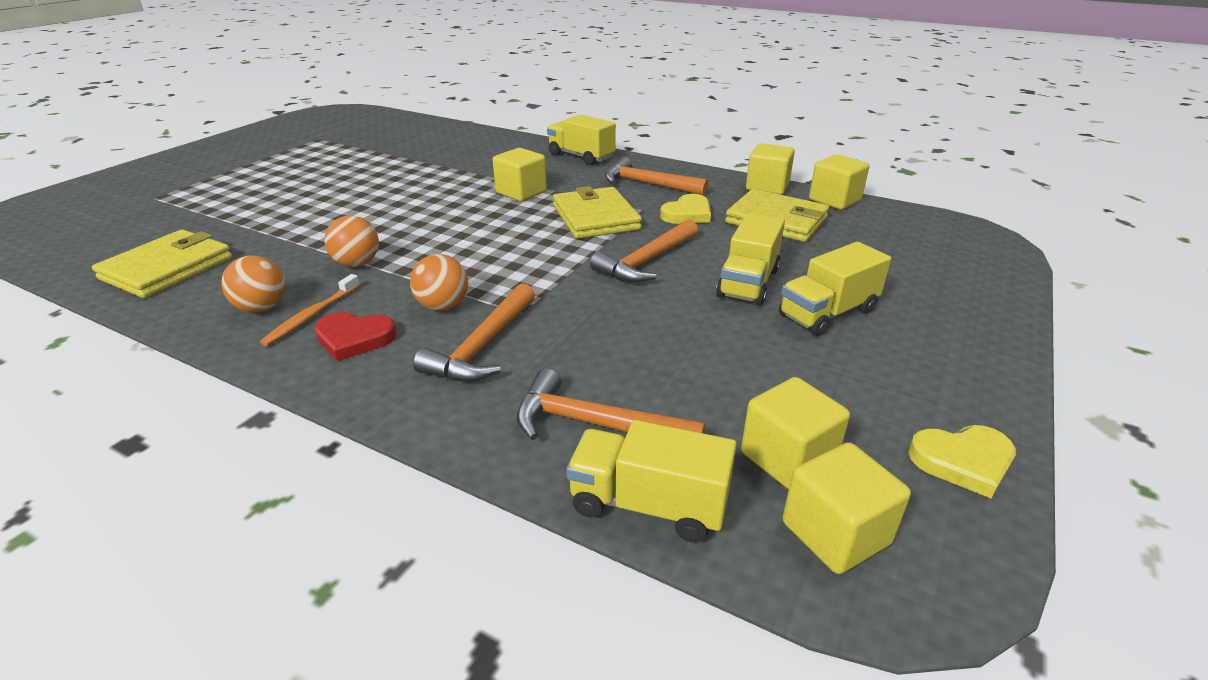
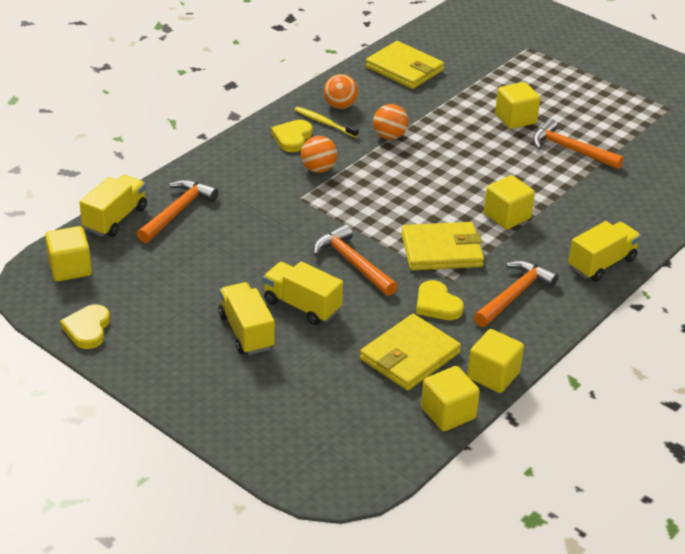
camera: 100 degrees right, 5 degrees up
orange toothbrush [260,274,360,346] -> yellow toothbrush [294,107,359,138]
red heart [314,312,397,362] -> yellow heart [271,120,312,152]
orange hammer [413,283,535,382] -> orange hammer moved to [532,119,624,169]
yellow cube [741,377,850,489] -> yellow cube moved to [495,82,540,129]

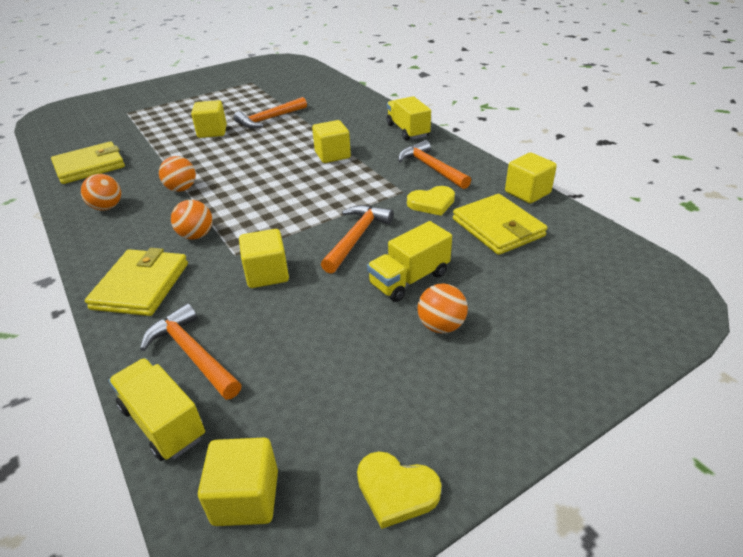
camera: 70 degrees left, 0 degrees up
yellow truck [218,282,275,355] -> orange ball [418,283,468,333]
yellow heart [271,120,312,152] -> none
yellow toothbrush [294,107,359,138] -> none
orange hammer [313,224,398,296] -> orange hammer turned 135 degrees clockwise [321,205,394,274]
yellow wallet [401,222,484,271] -> yellow wallet moved to [85,248,188,316]
yellow cube [421,366,480,431] -> yellow cube moved to [239,229,289,288]

